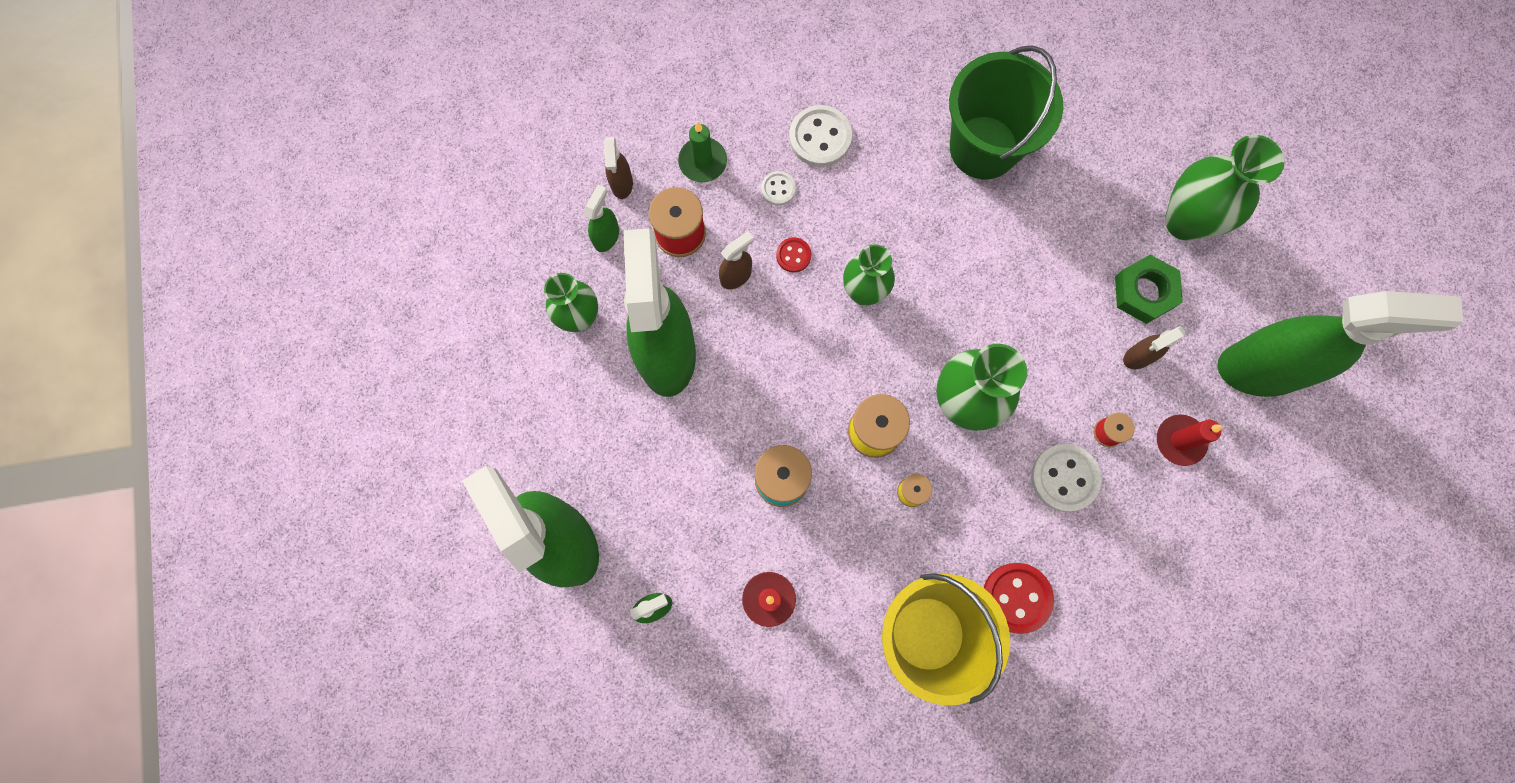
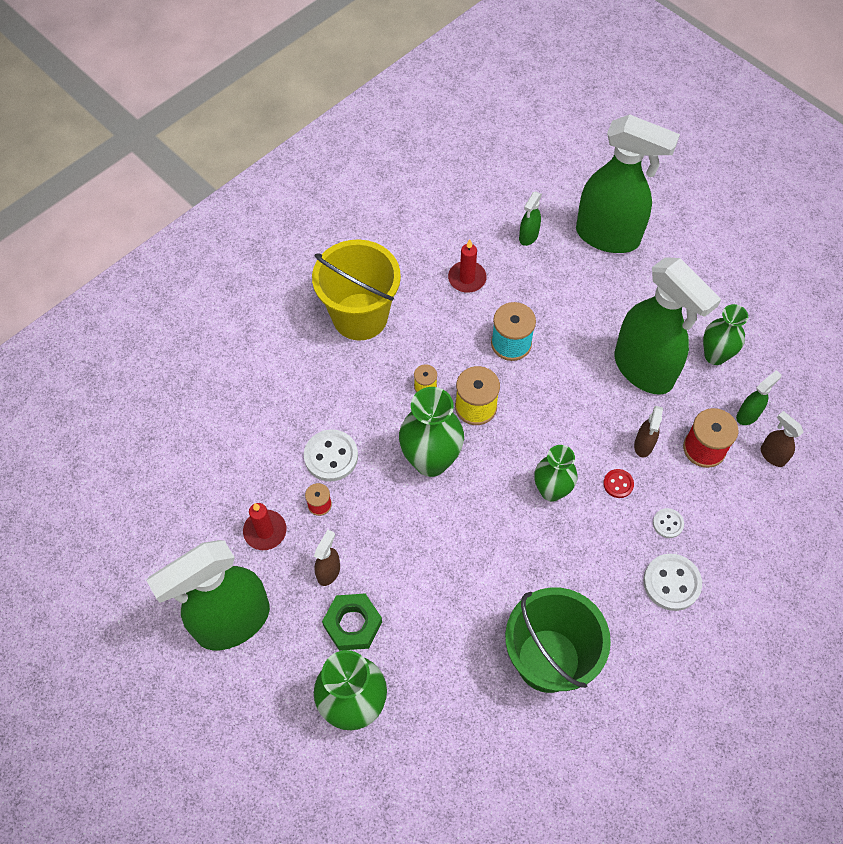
camera: 145 degrees right, 15 degrees down
green spray bottle [583,184,619,252] -> green spray bottle turned 120 degrees counterclockwise [736,370,782,425]
green candle [678,122,727,182] -> none
red button [983,563,1054,634] -> none

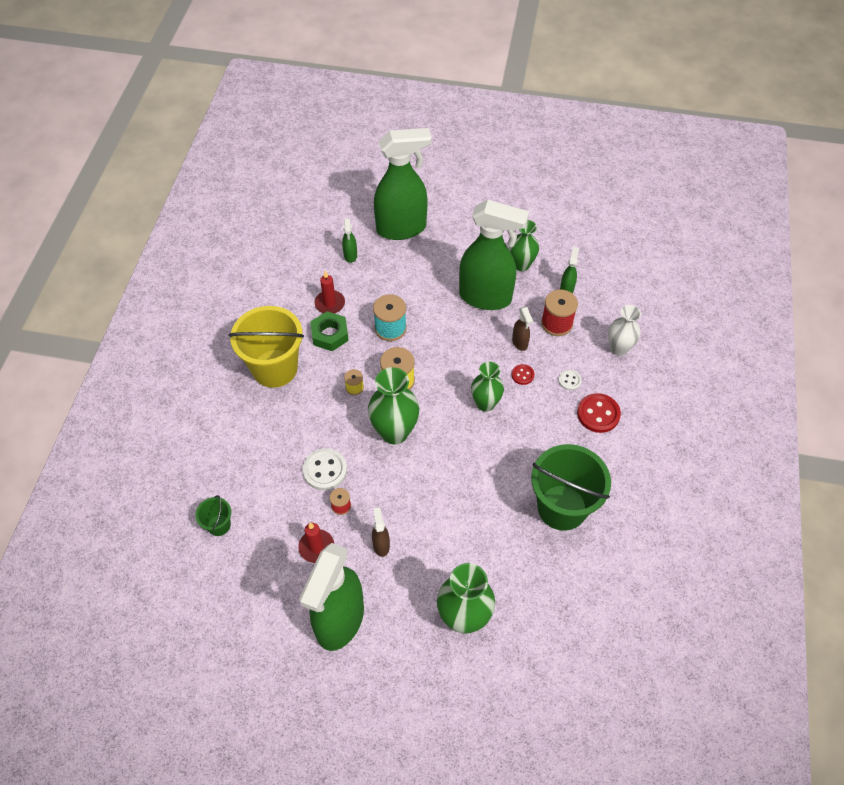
camera: 35 degrees left, 5 degrees down
green nut [322,593,382,651] -> green nut moved to [310,311,349,351]
white button [643,554,702,611] -> red button [577,393,621,433]
brown spray bottle [761,411,803,467] -> none
none -> green bucket [196,495,231,536]
none -> white vase [608,305,641,356]

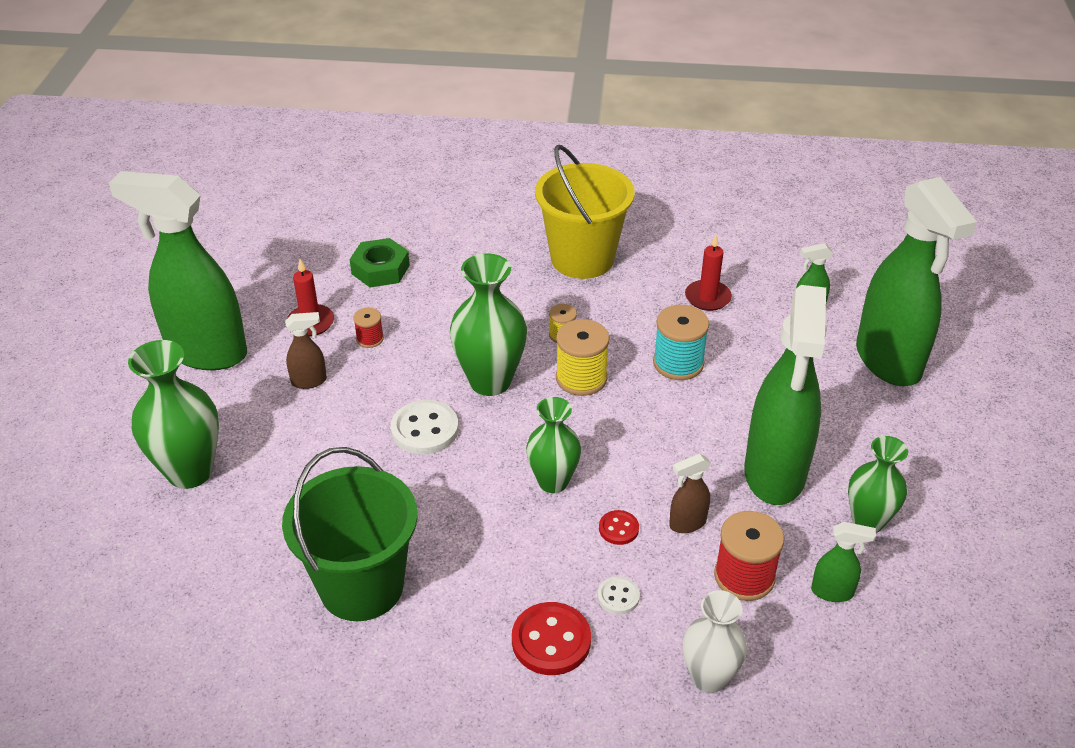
camera: 85 degrees right, 15 degrees down
green bucket [196,495,231,536] -> none
white button [303,448,347,490] -> white button moved to [391,400,458,455]
green nut [310,311,349,351] -> green nut moved to [350,238,410,287]

